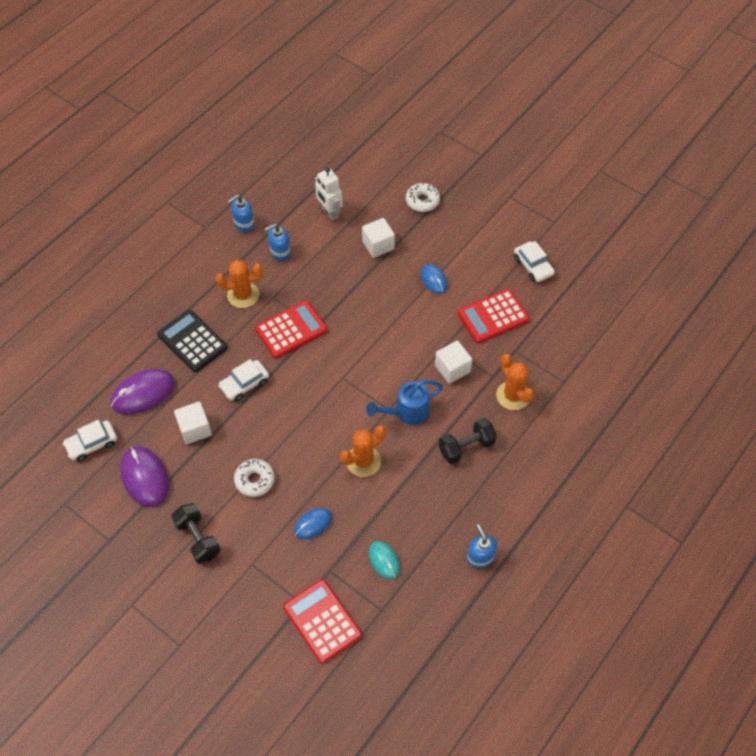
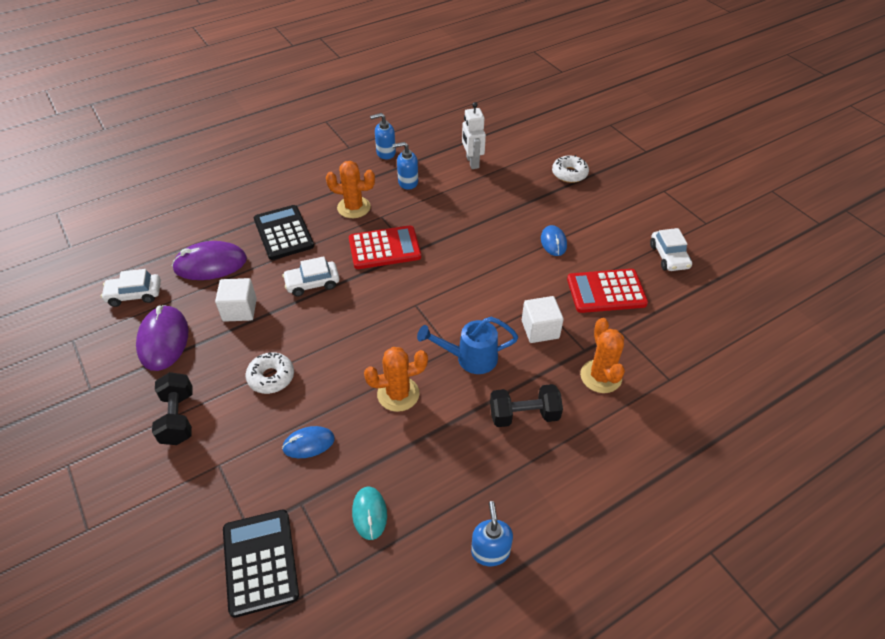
camera: 20 degrees right, 10 degrees down
red calculator [283,580,362,664] -> black calculator [223,509,299,618]
white cube [362,218,395,258] -> none

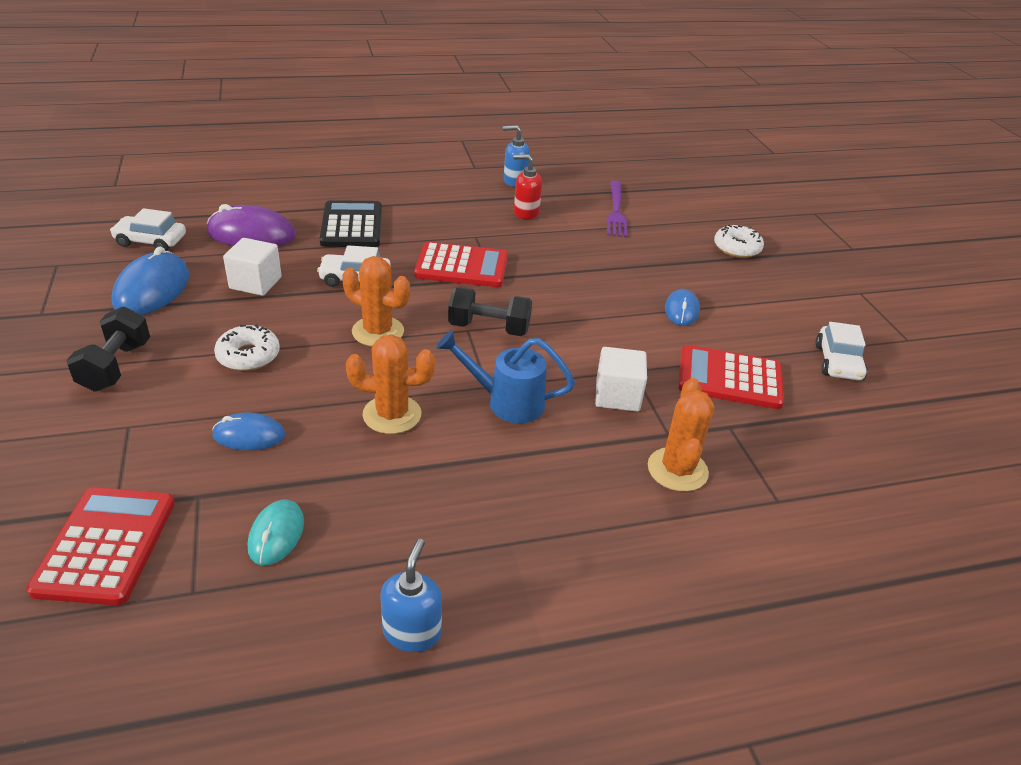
camera: 15 degrees right, 10 degrees down
purple mouse [136,305,188,371] -> blue mouse [111,247,189,315]
black calculator [223,509,299,618] -> red calculator [26,487,175,606]
orange cactus [326,161,375,218] -> orange cactus moved to [342,256,410,346]
blue soap dispenser [392,142,418,190] -> red soap dispenser [514,154,542,219]
white robot [462,102,486,169] -> purple fork [607,181,627,237]
black dumbbell [490,384,563,427] -> black dumbbell moved to [448,287,532,336]

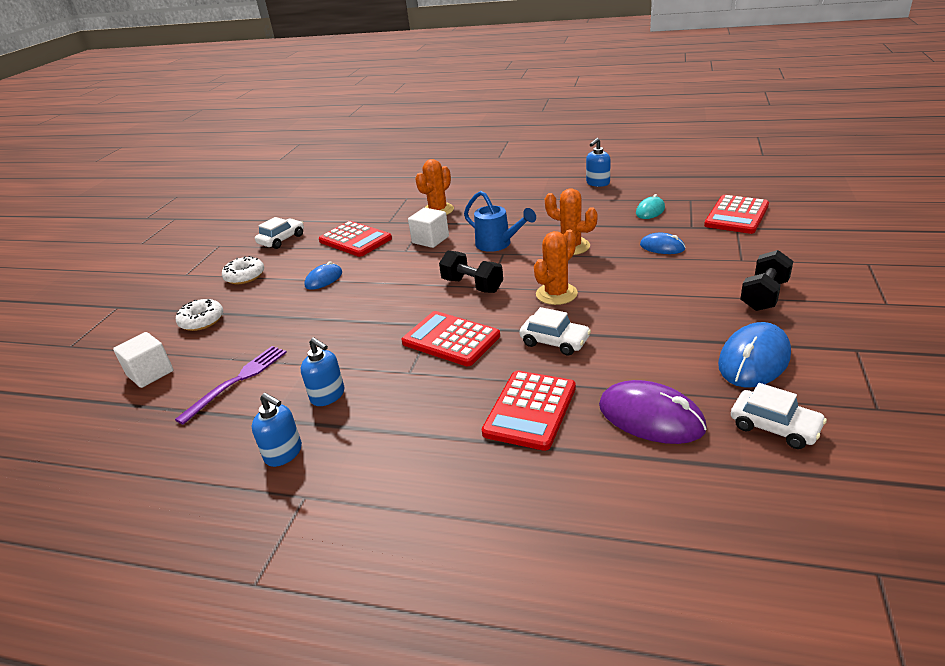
camera: 145 degrees left, 5 degrees down
white donut [214,325,280,371] -> white donut moved to [222,256,264,284]
white cube [223,238,282,296] -> white cube moved to [113,332,173,388]
black calculator [320,200,382,247] -> red calculator [482,370,576,451]
orange cactus [342,256,410,346] -> orange cactus turned 75 degrees clockwise [534,230,578,305]
red soap dispenser [514,154,542,219] -> blue soap dispenser [301,338,344,406]

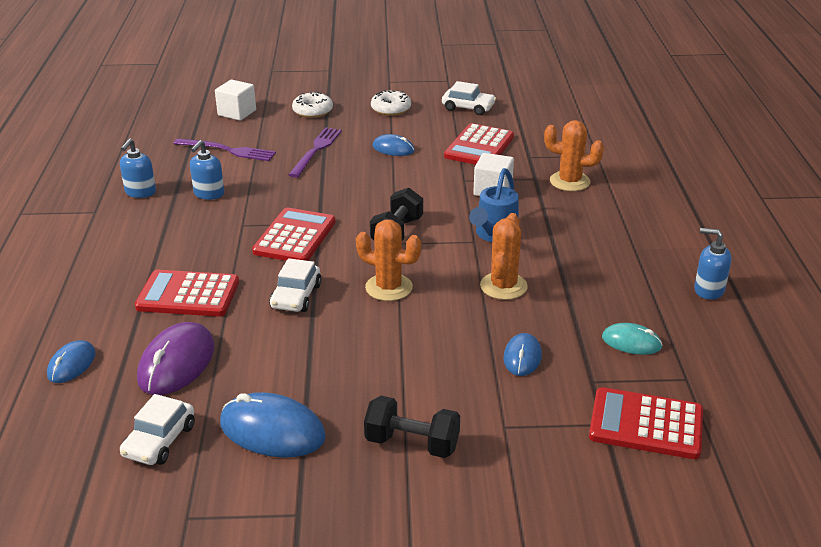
camera: 70 degrees right, 0 degrees up
none -> blue mouse [47,340,96,383]
none -> purple fork [289,127,342,178]

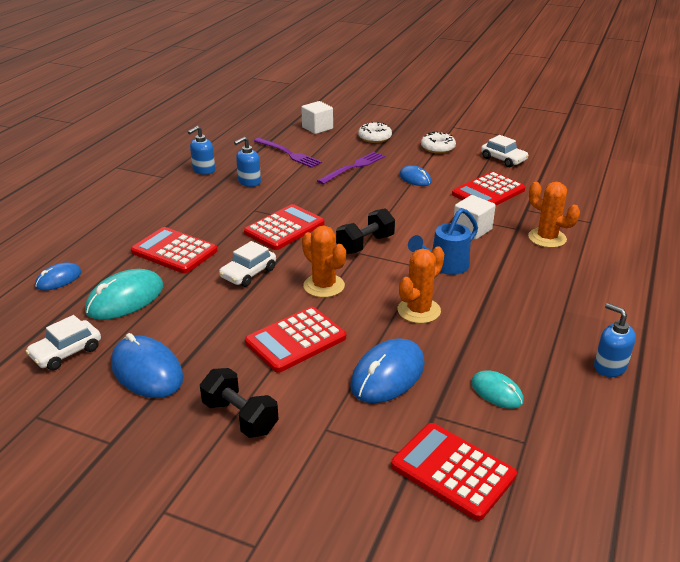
camera: 25 degrees right, 0 degrees up
purple mouse [137,322,215,395] -> turquoise mouse [85,269,163,320]
blue mouse [503,333,542,376] -> blue mouse [350,338,425,403], size x1.70
none -> red calculator [245,307,346,373]

